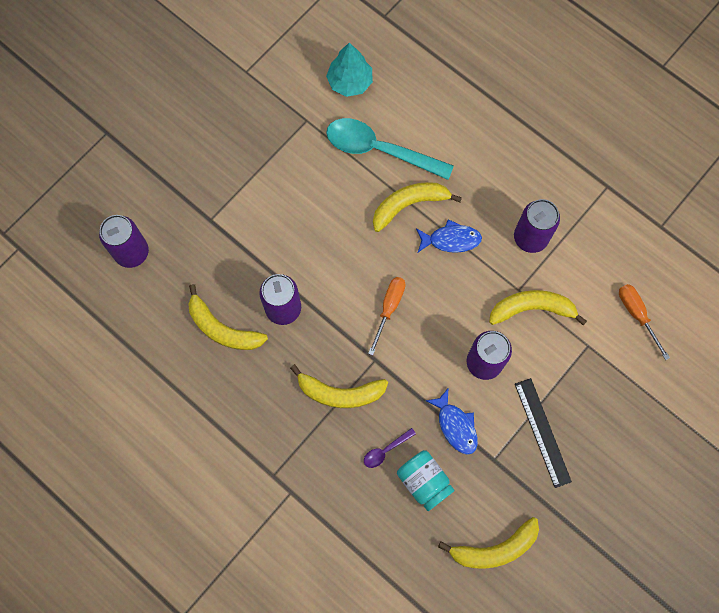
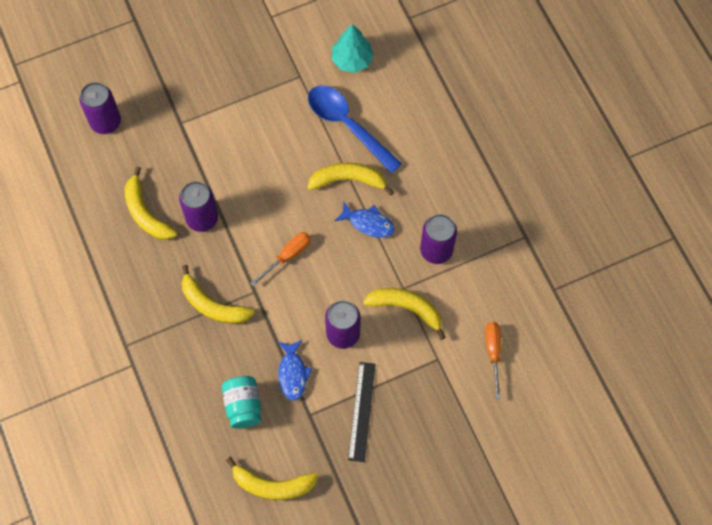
camera: 25 degrees right, 5 degrees down
turquoise spoon [326,118,454,180] -> blue spoon [308,85,402,173]
purple spoon [364,428,416,468] -> none

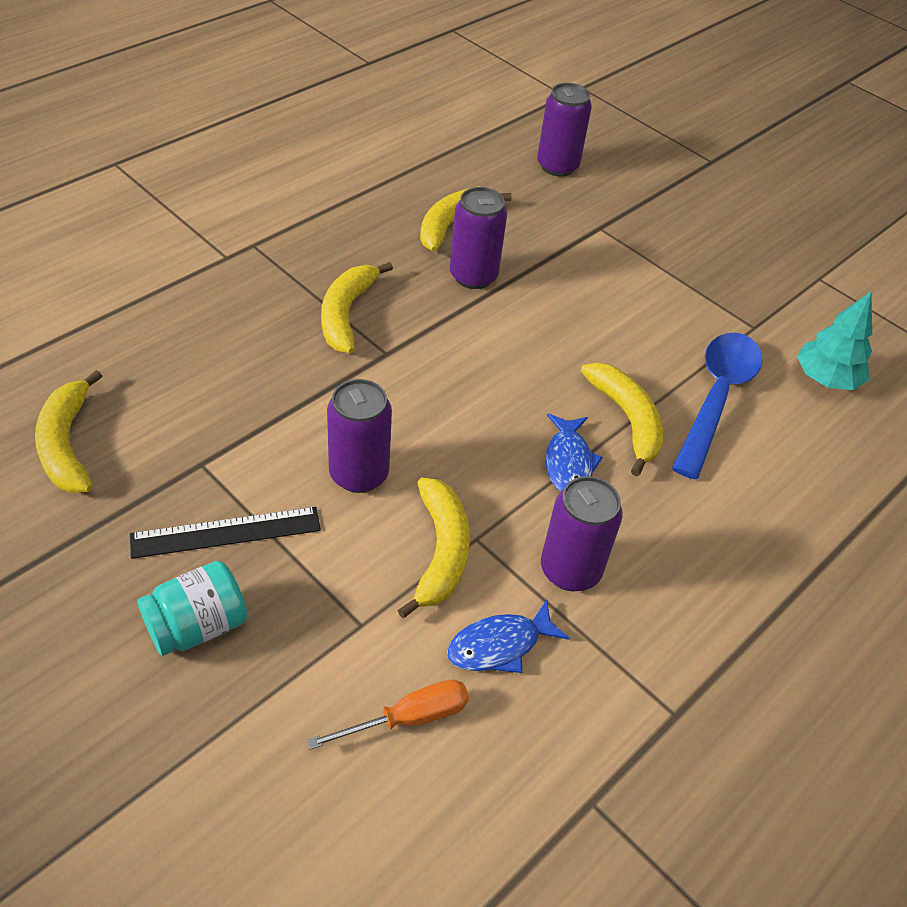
camera: 65 degrees right, 20 degrees down
turquoise jar [222,376,261,429] -> turquoise jar moved to [137,561,247,656]
orange screwdriver [251,232,311,286] -> none
blue fish [278,340,312,401] -> blue fish moved to [447,600,570,673]

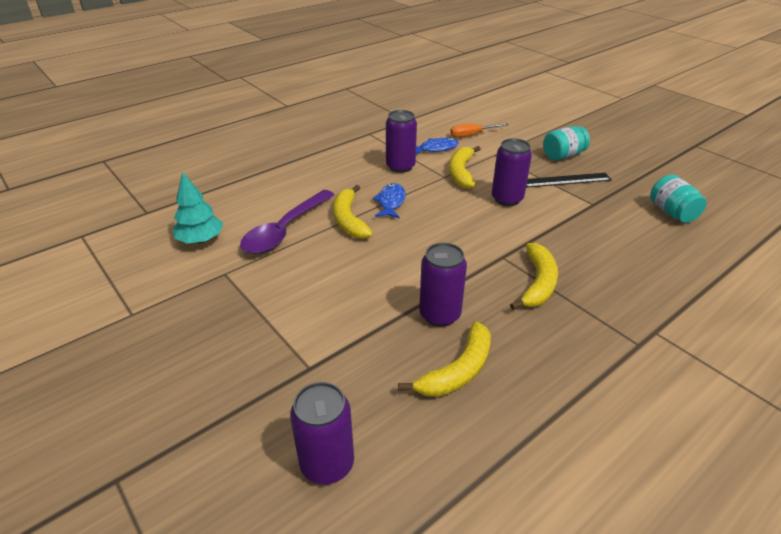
camera: 170 degrees left, 10 degrees down
yellow banana [35,370,102,493] -> turquoise jar [650,175,707,223]
blue spoon [672,333,763,479] -> purple spoon [240,190,335,254]

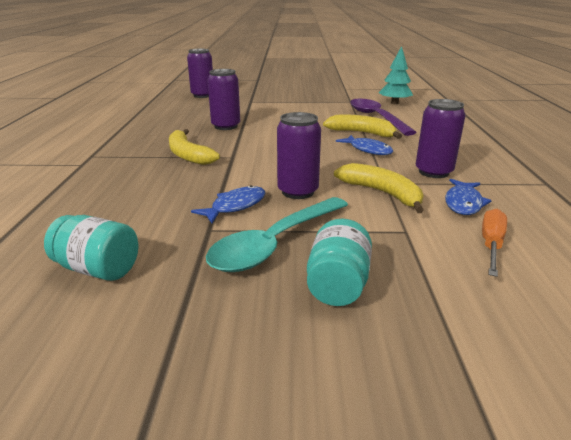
camera: 130 degrees right, 10 degrees down
yellow banana [398,321,491,397] -> none
black ruler [526,173,612,188] -> turquoise spoon [206,197,348,272]
none -> blue fish [191,185,265,223]

